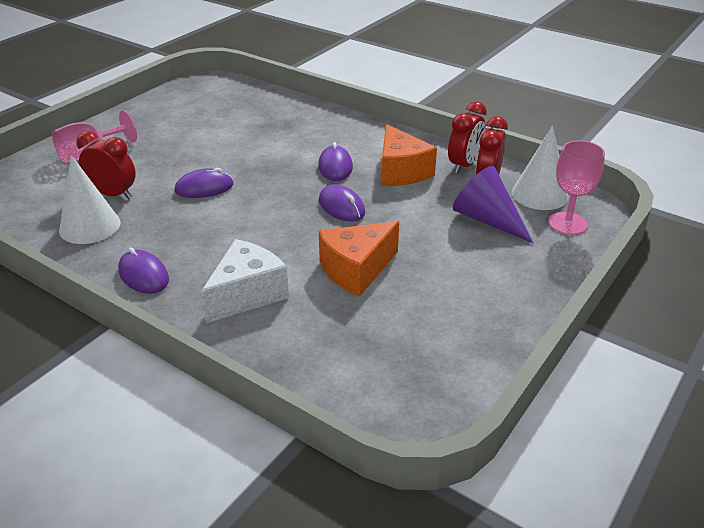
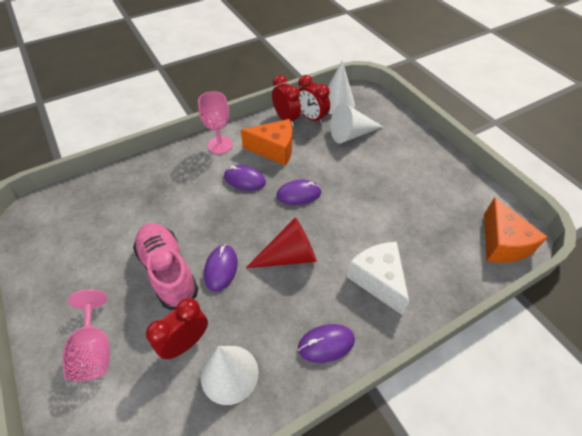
camera: 65 degrees left, 15 degrees up
orange cheese [319,221,399,296] -> orange cheese moved to [484,197,548,263]
purple cone [453,166,533,243] -> white cone [330,103,383,143]
pink goblet [548,141,605,235] -> pink goblet moved to [198,91,233,154]
none -> pink shoe [133,223,198,310]
none -> red cone [246,217,317,268]

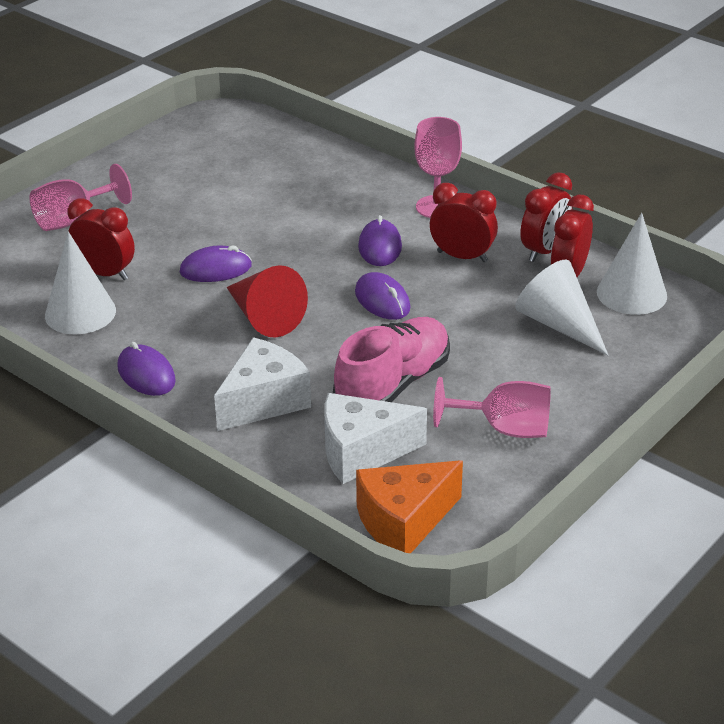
camera: 70 degrees right, 15 degrees down
pink shoe [133,223,198,310] -> pink shoe moved to [333,317,450,402]
orange cheese [241,119,292,166] -> red clock [430,183,498,262]
none -> white cheese [324,393,427,484]
none -> pink goblet [433,377,551,438]

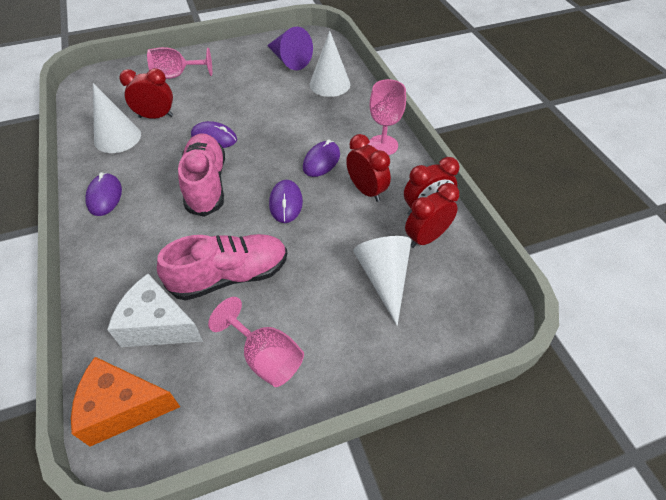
camera: 30 degrees right, 15 degrees up
red clock [67,198,135,280] -> red clock turned 60 degrees counterclockwise [119,68,173,119]
white cheese [214,337,311,431] -> none
red cone [227,265,308,337] -> pink shoe [178,133,225,217]
white cone [597,213,667,315] -> white cone moved to [310,31,350,97]
none -> purple cone [267,27,313,70]

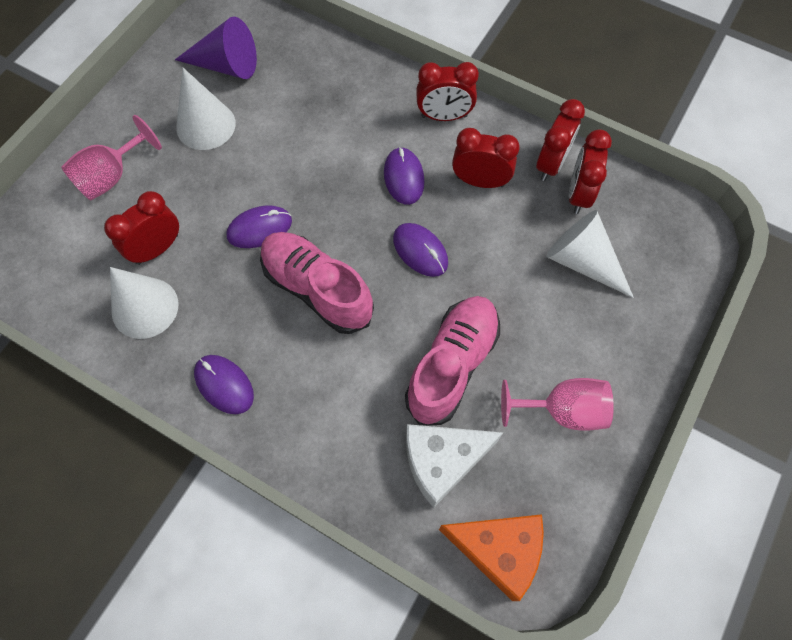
camera: 40 degrees left, 15 degrees up
orange cheese [71,357,180,447] -> orange cheese turned 120 degrees counterclockwise [439,514,544,601]
white cone [310,31,350,97] -> white cone moved to [176,68,236,150]
pink goblet [368,79,406,155] -> red clock [416,62,479,121]

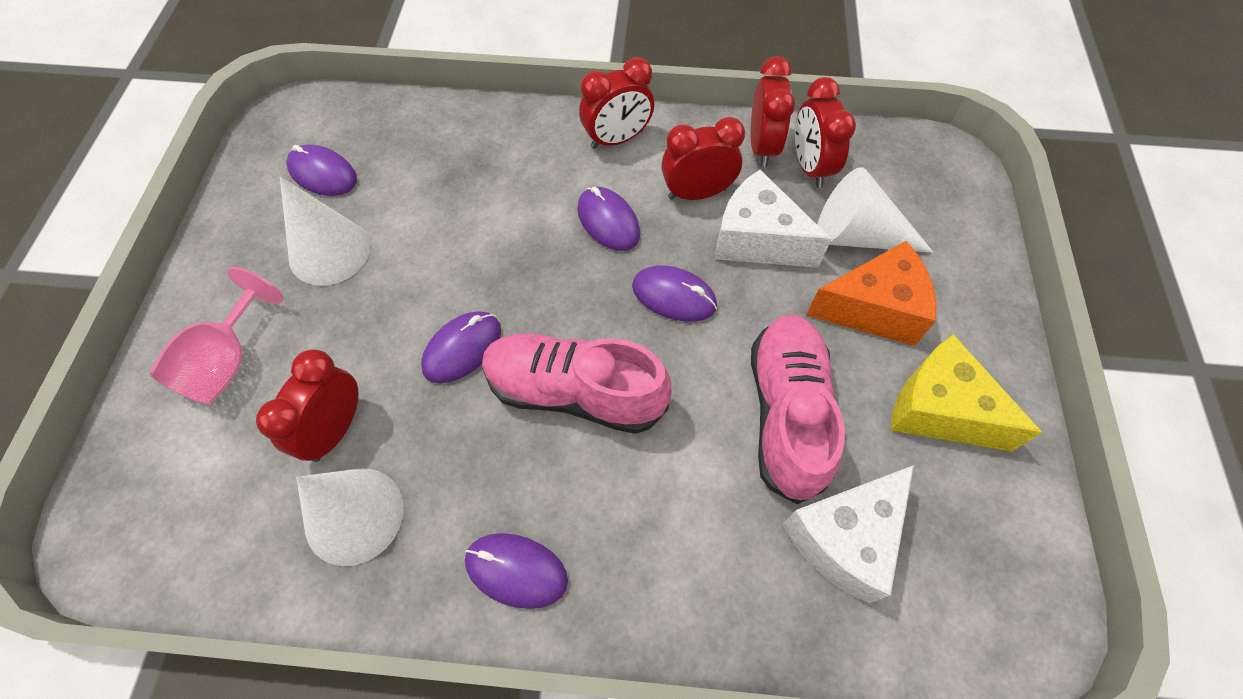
camera: 25 degrees left, 5 degrees down
purple cone [175,17,257,79] -> purple mouse [286,144,357,196]
orange cheese [439,514,544,601] -> orange cheese moved to [806,241,937,346]
pink goblet [501,378,614,431] -> yellow cheese [891,334,1042,452]
none -> white cheese [715,170,832,268]

